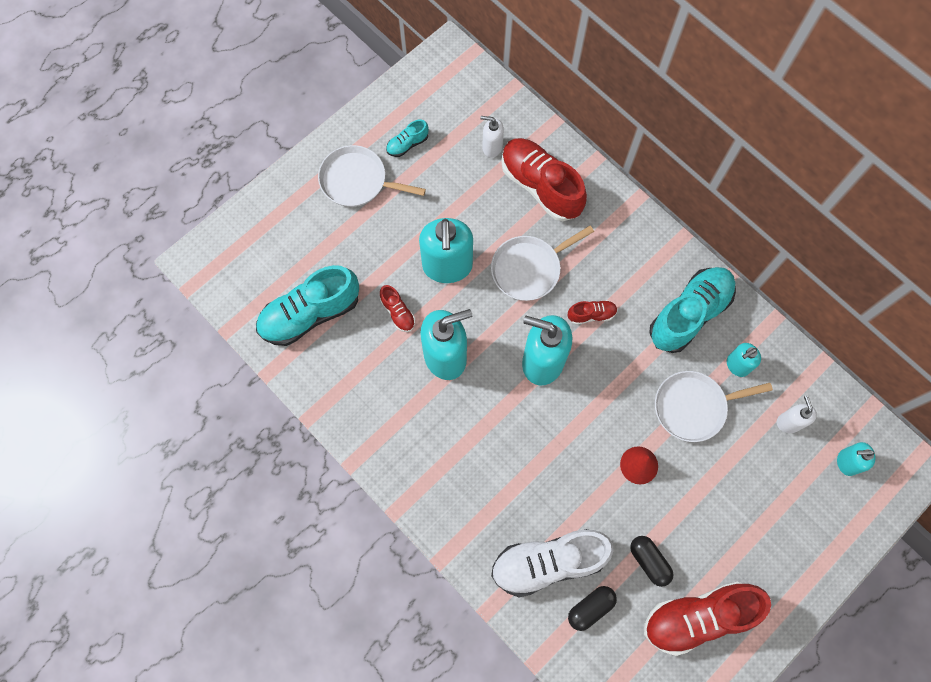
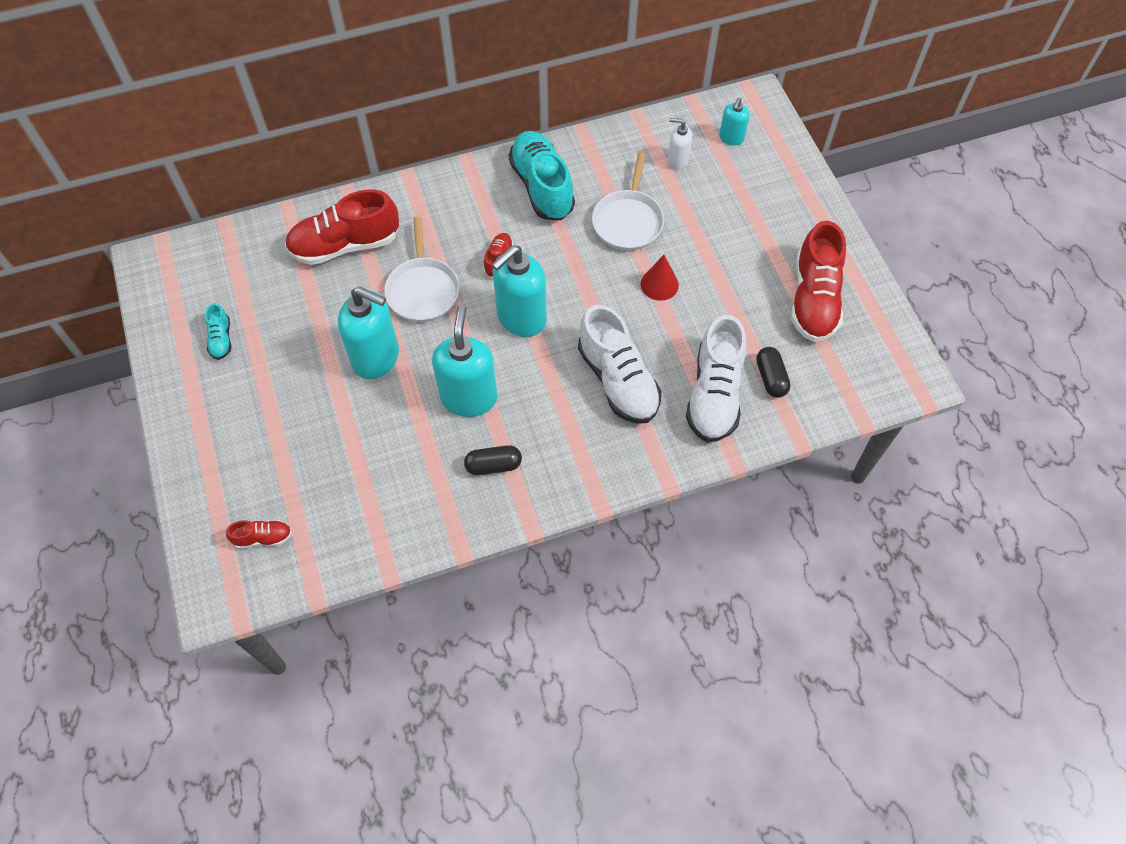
camera: 65 degrees left, 10 degrees down
turquoise shoe [256,265,359,346] -> none
white pan [318,145,426,207] -> none
red shoe [380,285,415,332] -> red shoe moved to [226,520,292,549]
white soap dispenser [480,116,504,158] -> none
black capsule [630,536,674,587] -> black capsule moved to [464,445,522,475]
turquoise soap dispenser [727,343,761,377] -> none
none -> white shoe [578,305,662,424]

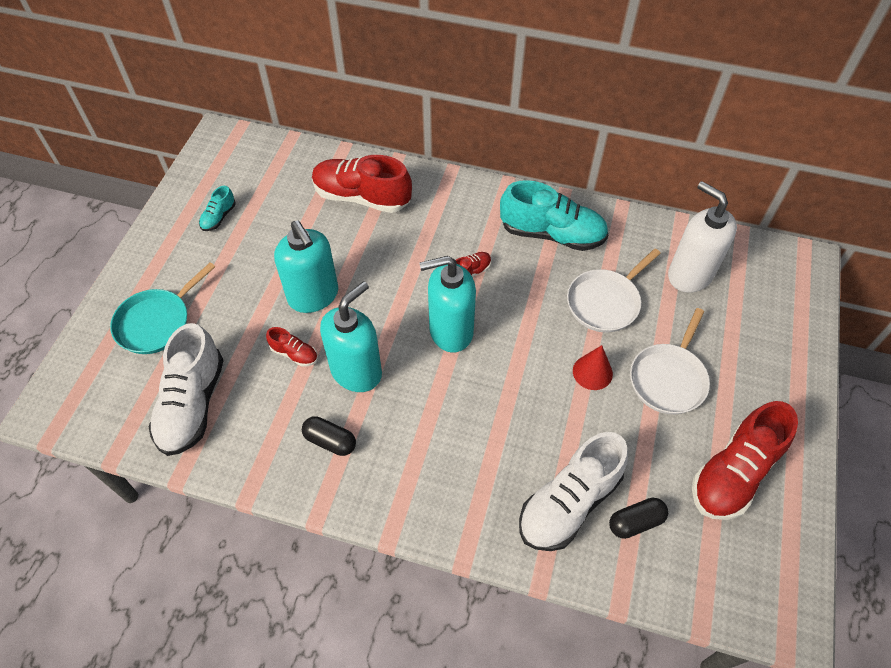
camera: 35 degrees right, 5 degrees down
red shoe [226,520,292,549] -> red shoe moved to [266,327,318,367]
white pan [384,217,459,322] -> white pan moved to [630,308,710,415]
turquoise shoe [509,131,575,220] -> turquoise shoe turned 90 degrees clockwise [500,180,608,251]
white shoe [578,305,662,424] -> white shoe moved to [148,323,224,456]
white soap dispenser [668,118,692,170] -> white soap dispenser [668,181,737,293], size x1.94
turquoise soap dispenser [719,98,750,146] -> none
black capsule [756,347,791,398] -> black capsule turned 45 degrees clockwise [609,498,668,539]
none -> turquoise pan [110,262,215,354]

